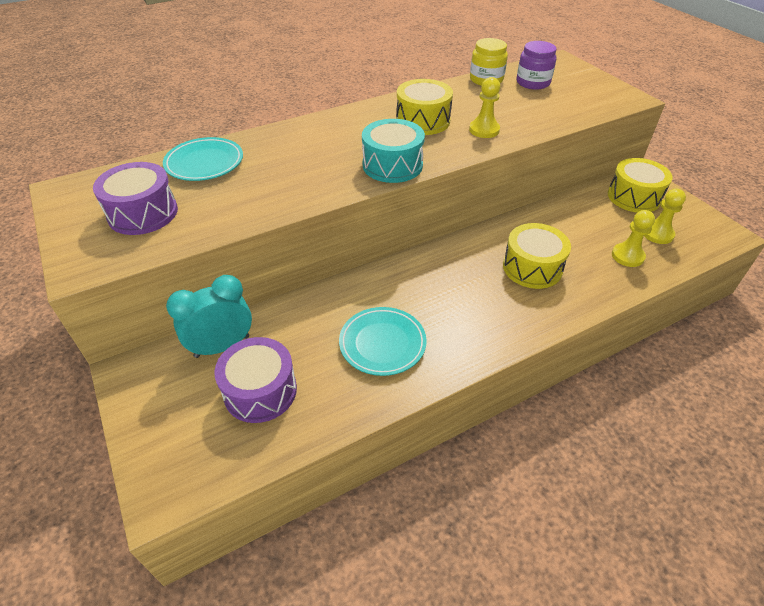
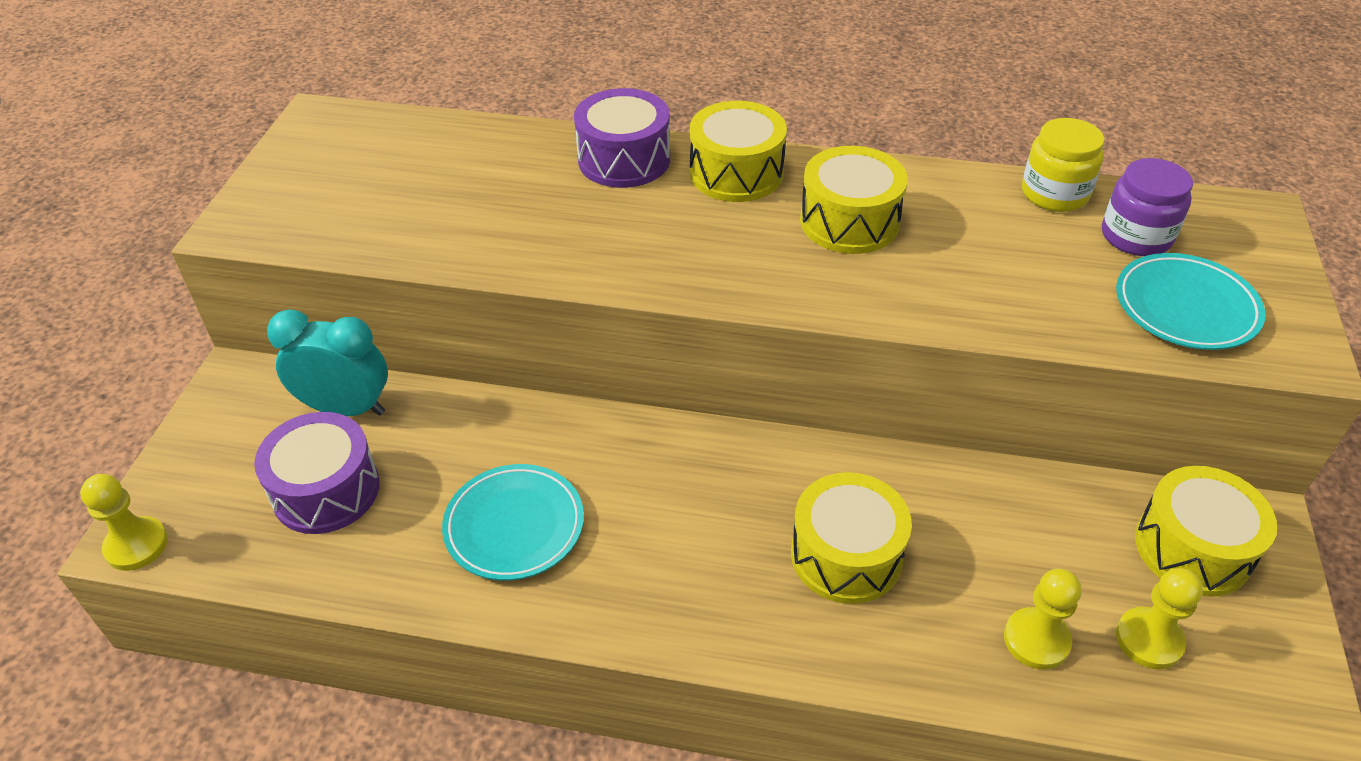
camera: 40 degrees right, 0 degrees up
purple drum [93,162,178,235] -> purple drum moved to [574,88,670,188]
turquoise plate [163,137,243,181] -> turquoise plate moved to [1116,253,1265,350]
turquoise drum [362,119,425,183] -> none
yellow pawn [469,77,500,138] -> yellow pawn moved to [80,474,168,571]
none -> yellow drum [690,101,787,202]

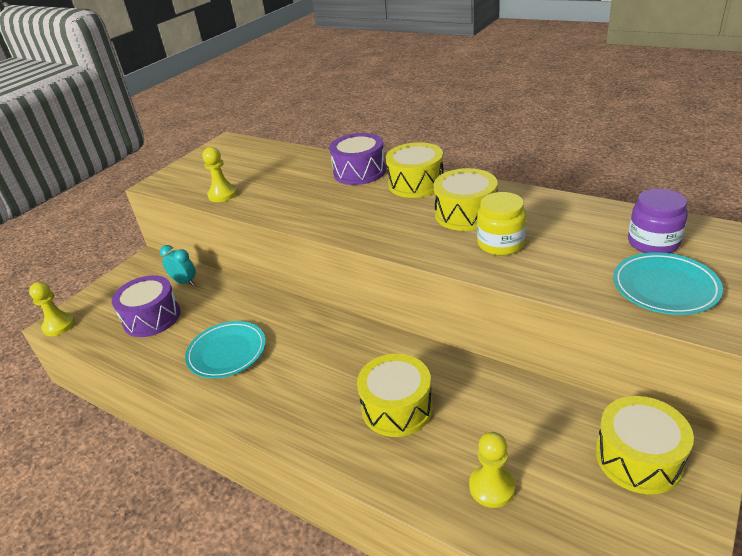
camera: 25 degrees right, 10 degrees down
turquoise clock [267,309,388,416] -> turquoise clock [160,245,196,286], size x0.63
yellow jar [1022,118,1104,212] -> yellow jar moved to [477,192,526,256]
yellow pawn [1116,568,1203,669] -> yellow pawn moved to [203,147,237,202]

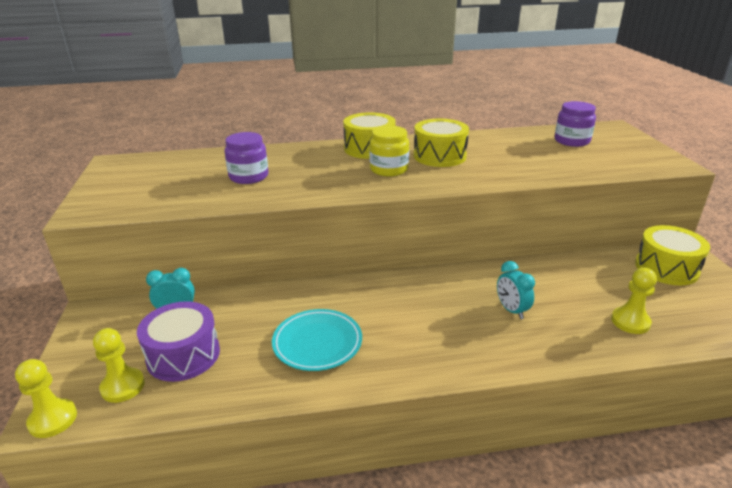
camera: 45 degrees left, 5 degrees down
yellow pawn [203,147,237,202] -> yellow pawn moved to [93,328,145,403]
purple drum [329,133,386,185] -> none
yellow drum [357,354,433,437] -> turquoise clock [497,261,535,319]
yellow jar [477,192,526,256] -> yellow jar moved to [369,126,409,176]
turquoise plate [613,252,723,315] -> none
none -> purple jar [224,132,268,184]

